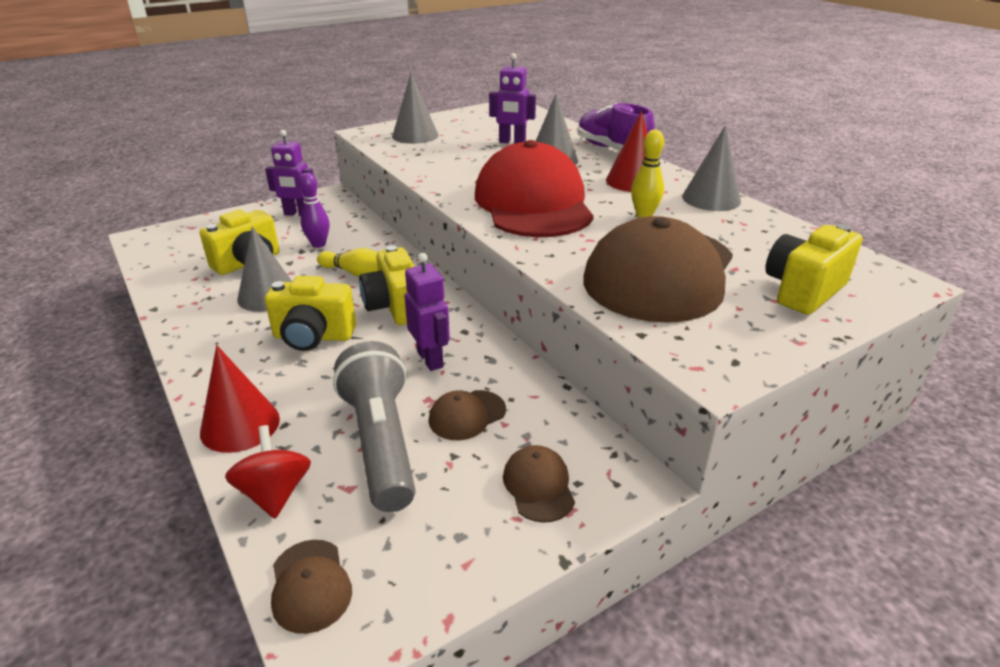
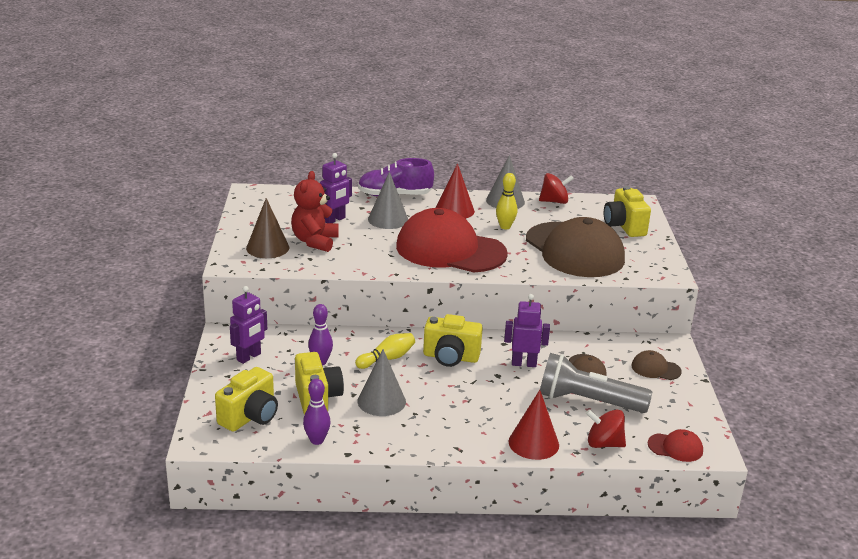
camera: 60 degrees left, 5 degrees down
yellow camera [265,276,356,351] -> yellow camera moved to [215,367,278,432]
brown cap [271,540,352,634] -> red cap [648,429,703,462]
grey cone [392,74,439,144] -> brown cone [246,198,289,258]
none -> red teddy bear [291,171,338,252]
none -> purple bowling pin [303,379,330,445]
none -> red spinning top [539,173,574,204]

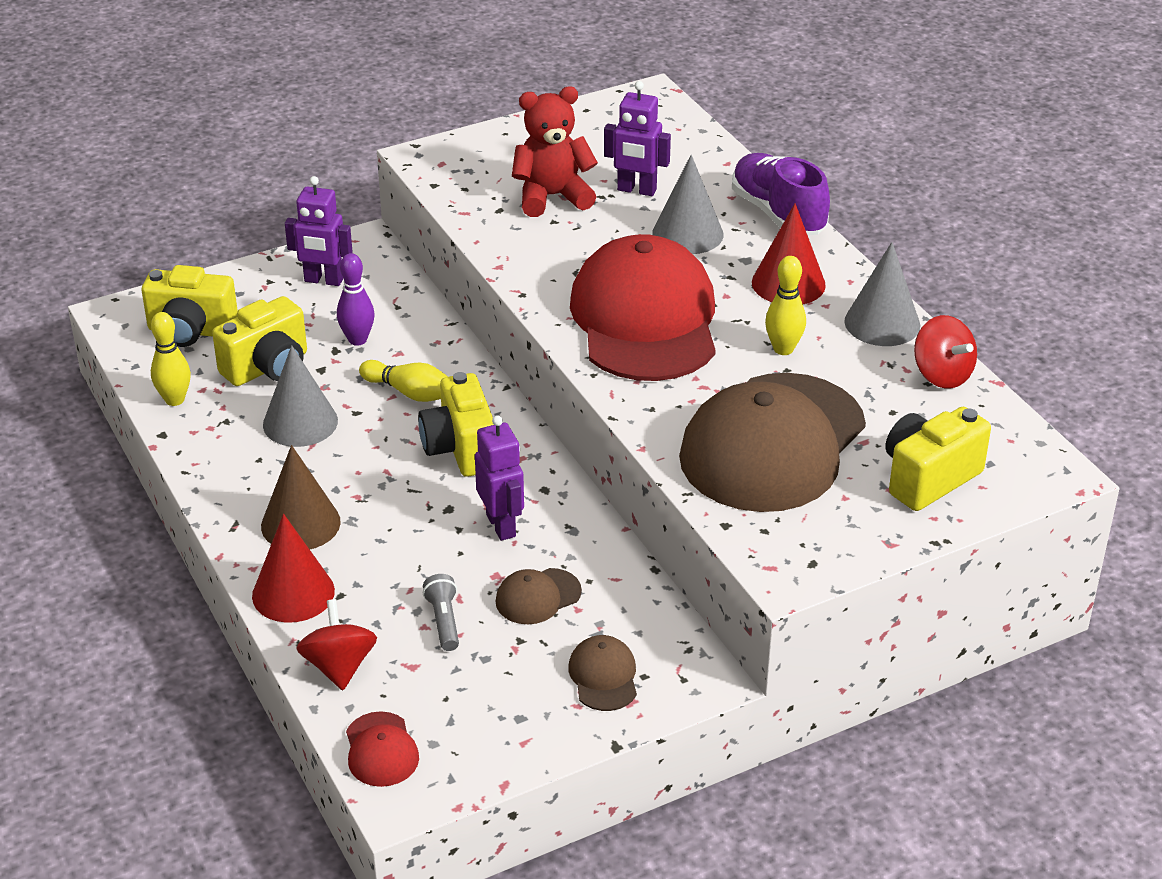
camera: 65 degrees right, 10 degrees up
brown cone [246,198,289,258] -> brown cone moved to [261,445,341,549]
purple bowling pin [303,379,330,445] -> yellow bowling pin [151,312,191,406]
grey flashlight [540,353,652,413] -> grey flashlight [423,574,459,651], size x0.43

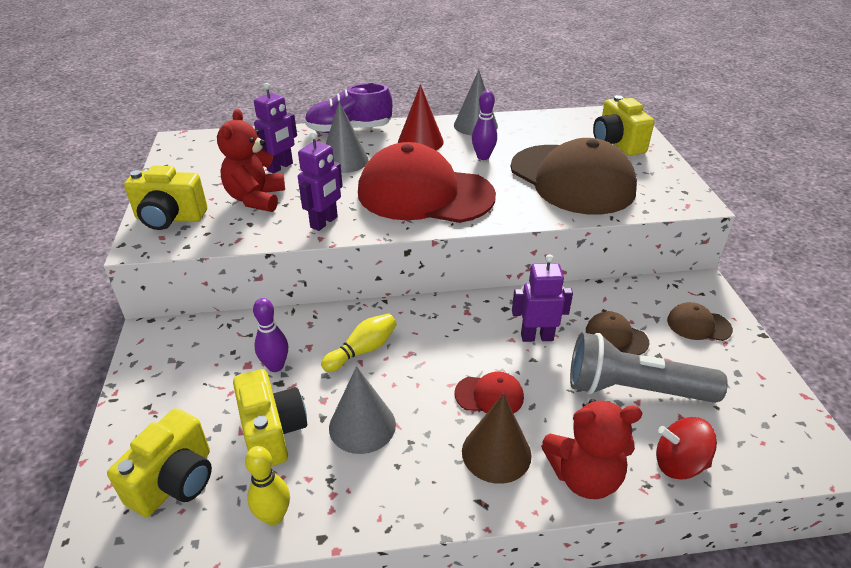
camera: 70 degrees left, 0 degrees up
red cone [252,514,335,623] -> red teddy bear [541,399,643,499]
purple robot [285,176,353,286] -> purple robot moved to [298,132,343,231]
red cap [346,711,419,787] -> red cap moved to [454,371,524,414]
yellow camera [418,372,494,477] -> yellow camera moved to [124,165,207,230]
grey flashlight [423,574,459,651] -> grey flashlight [570,332,728,403], size x2.30
brown cap [495,568,582,624] -> brown cap turned 135 degrees clockwise [586,311,649,355]
yellow bowling pin [765,256,806,355] -> purple bowling pin [472,90,497,160]
red spinning top [914,315,977,388] -> none

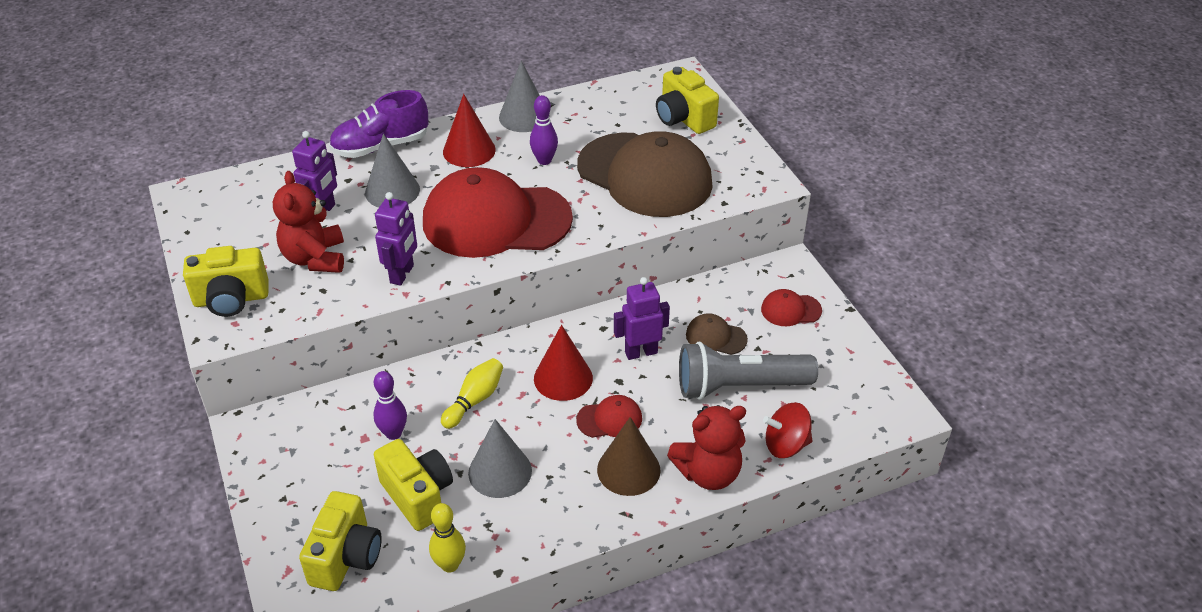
camera: 15 degrees left, 5 degrees up
brown cap [667,302,733,341] -> red cap [761,289,822,326]
none -> red cone [534,325,593,401]

